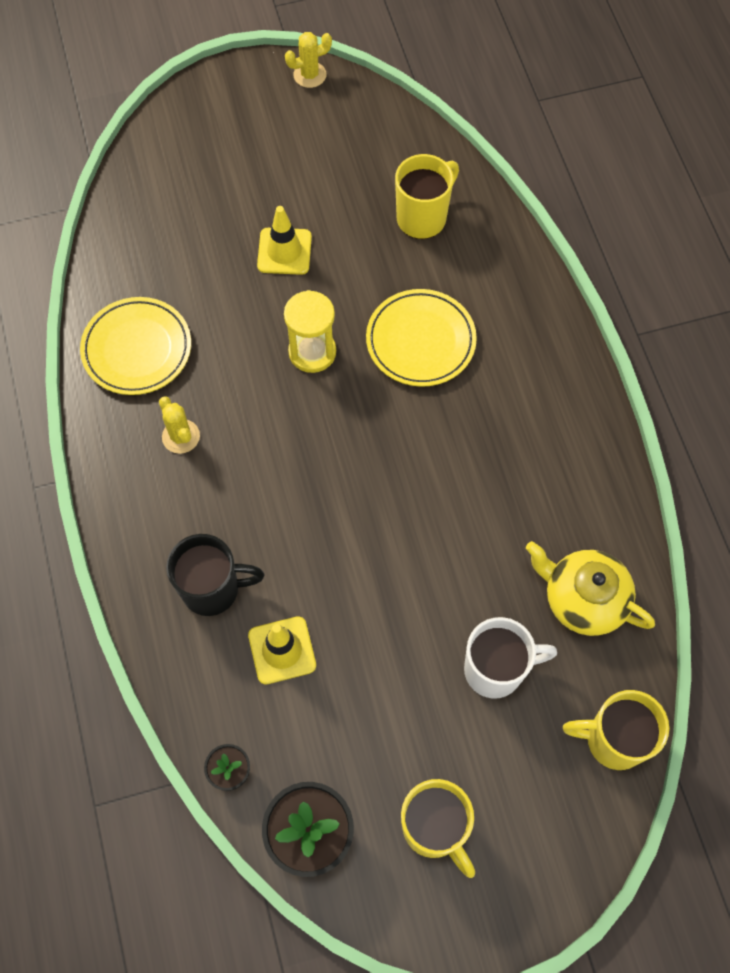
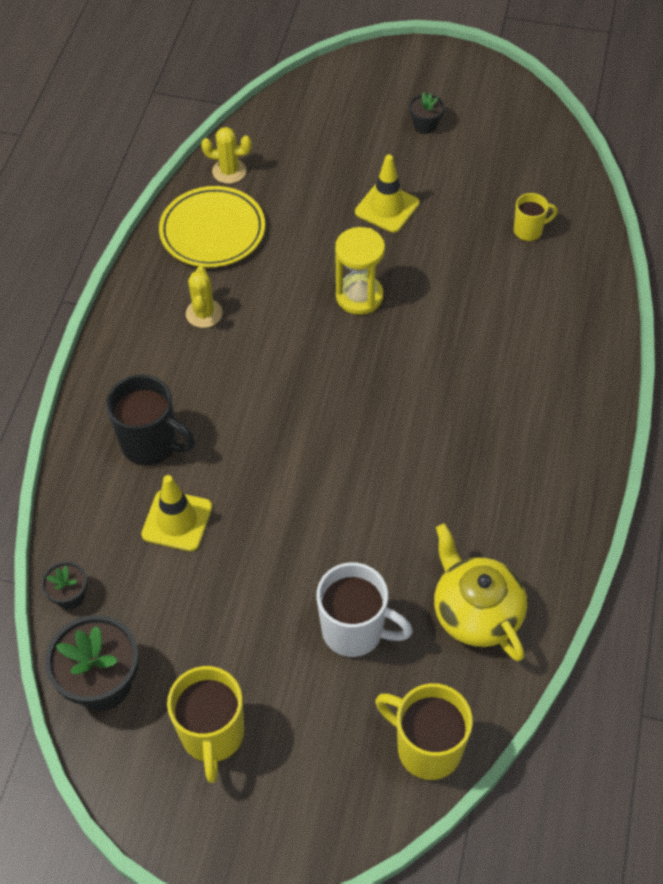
camera: 30 degrees right, 10 degrees down
yellow cactus [285,32,332,88] -> yellow cactus moved to [201,127,252,184]
yellow plate [366,289,477,387] -> none
yellow mug [395,154,459,239] -> yellow mug [514,193,558,242], size x0.57
none -> black flower pot [409,92,445,134]

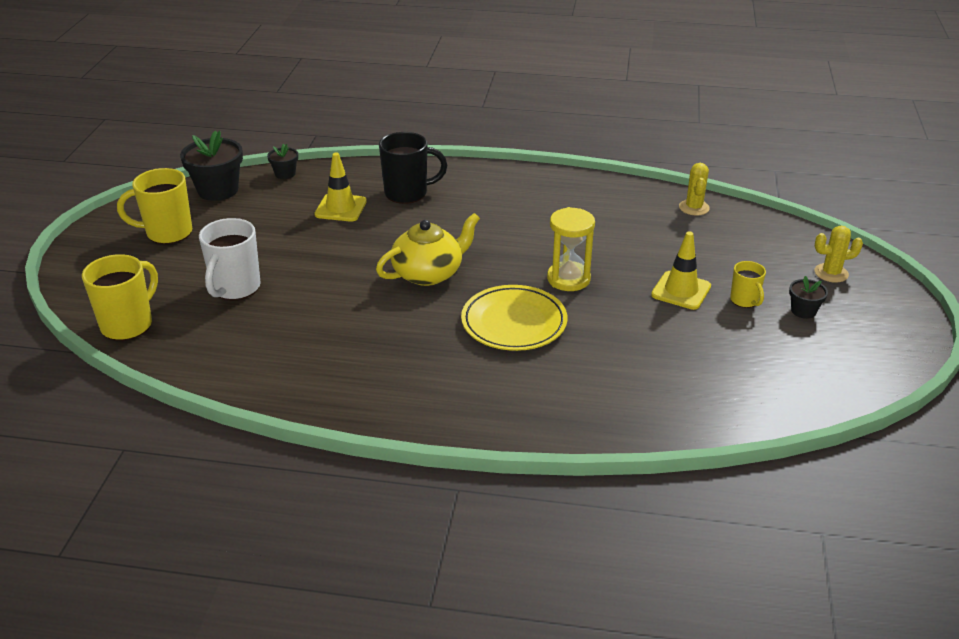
camera: 85 degrees right, 20 degrees down
black mug [106,374,195,466] -> black mug turned 120 degrees counterclockwise [379,132,447,204]
yellow plate [159,186,265,267] -> yellow plate moved to [461,285,567,351]
yellow cactus [186,266,223,328] -> yellow cactus moved to [814,226,863,283]
yellow teapot [434,523,527,661] -> yellow teapot moved to [376,213,480,286]
yellow mug [514,193,558,242] -> yellow mug moved to [730,261,766,308]

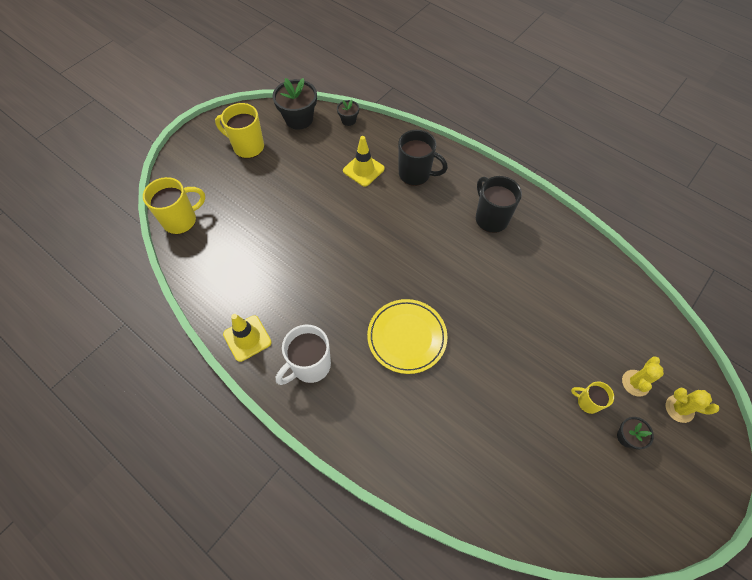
camera: 30 degrees right, 25 degrees up
white mug [199,218,261,300] -> white mug moved to [276,325,331,385]
yellow teapot [376,213,480,286] -> none
yellow hourglass [547,207,595,291] -> none
yellow traffic cone [651,231,711,310] -> yellow traffic cone moved to [223,314,272,362]
yellow cactus [679,163,710,216] -> yellow cactus moved to [622,356,664,397]
yellow mug [730,261,766,308] -> yellow mug turned 105 degrees clockwise [571,381,614,414]
none -> black mug [476,176,522,233]

